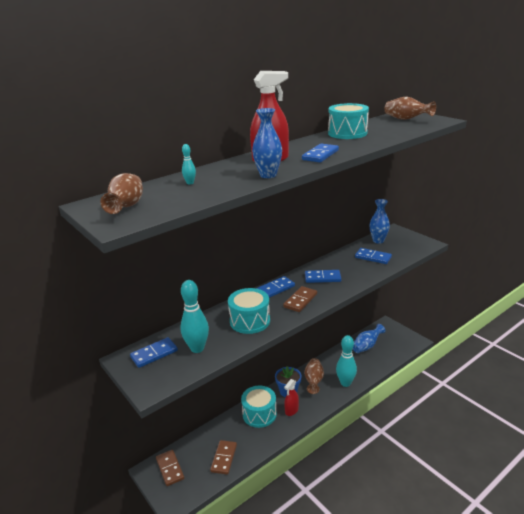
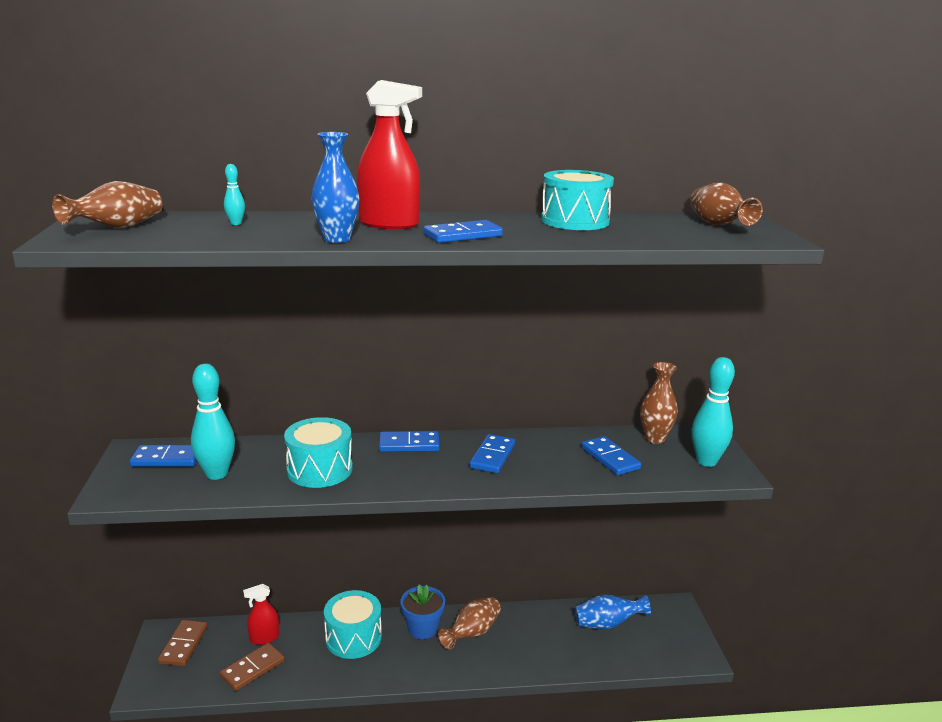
camera: 30 degrees right, 5 degrees down
brown domino [283,286,317,312] -> none
red spray bottle [284,379,299,416] -> red spray bottle moved to [243,584,279,645]
blue domino [305,270,341,283] -> blue domino turned 75 degrees clockwise [470,434,515,473]
turquoise bowling pin [336,335,357,387] -> turquoise bowling pin moved to [691,357,735,467]
blue vase [370,199,390,244] -> brown vase [640,362,678,444]

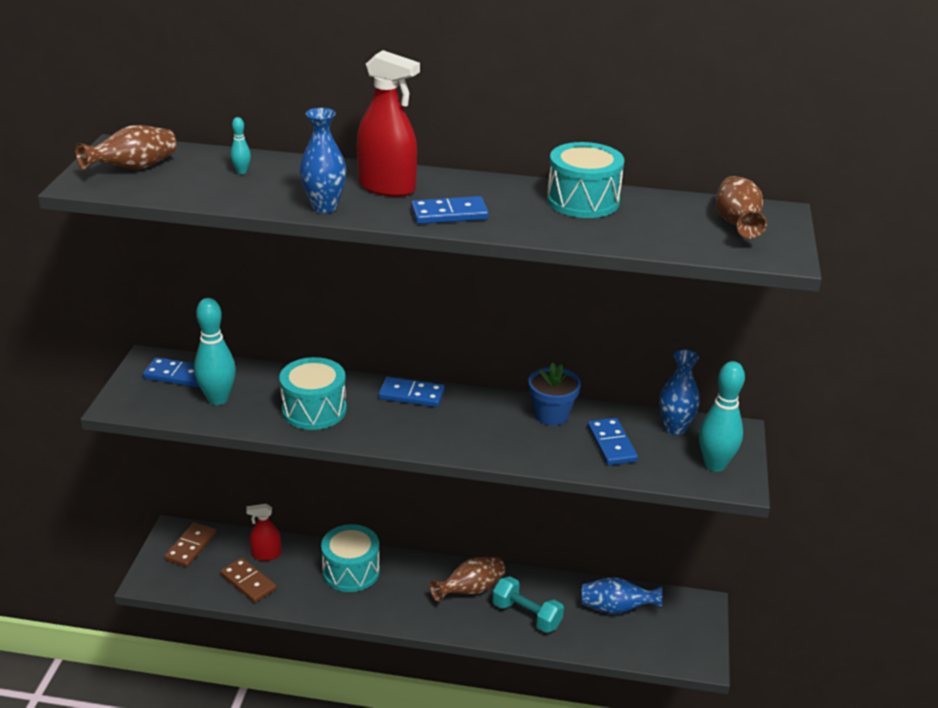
camera: 15 degrees right, 10 degrees up
brown domino [220,642,285,691] -> brown domino turned 75 degrees clockwise [220,557,276,603]
blue flower pot [400,585,445,639] -> blue flower pot moved to [528,363,581,426]
blue domino [470,434,515,473] -> none
brown vase [640,362,678,444] -> blue vase [659,350,700,435]
none -> turquoise dumbbell [492,576,564,633]

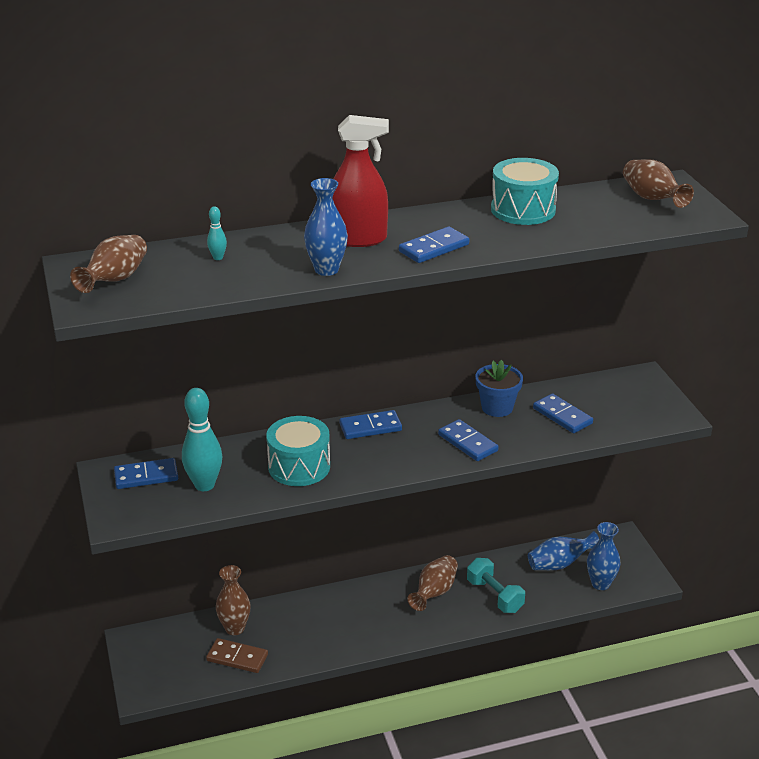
camera: 25 degrees left, 0 degrees up
brown domino [164,522,216,567] -> none
red spray bottle [246,504,281,561] -> brown vase [216,565,251,635]
turquoise drum [321,524,380,592] -> none
turquoise dumbbell [492,576,564,633] -> turquoise dumbbell turned 45 degrees clockwise [467,558,525,613]
blue vase [659,350,700,435] -> blue vase moved to [587,522,621,590]
turquoise bowling pin [699,361,745,472] -> none
none -> blue domino [438,419,499,461]

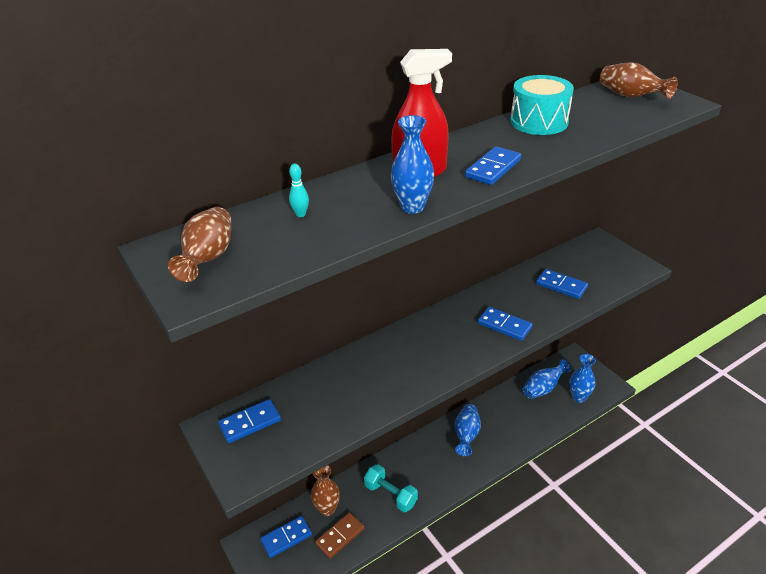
camera: 15 degrees left, 5 degrees up
turquoise bowling pin [182,388,222,491] -> none
brown domino [206,638,268,673] -> brown domino turned 45 degrees counterclockwise [315,512,364,559]
turquoise drum [266,416,330,486] -> none
blue domino [339,410,402,439] -> blue domino moved to [260,516,312,558]
brown vase [407,555,458,611] -> blue vase [455,404,481,456]
turquoise dumbbell [467,558,525,613] -> turquoise dumbbell moved to [364,464,418,512]
blue flower pot [475,360,523,417] -> none

